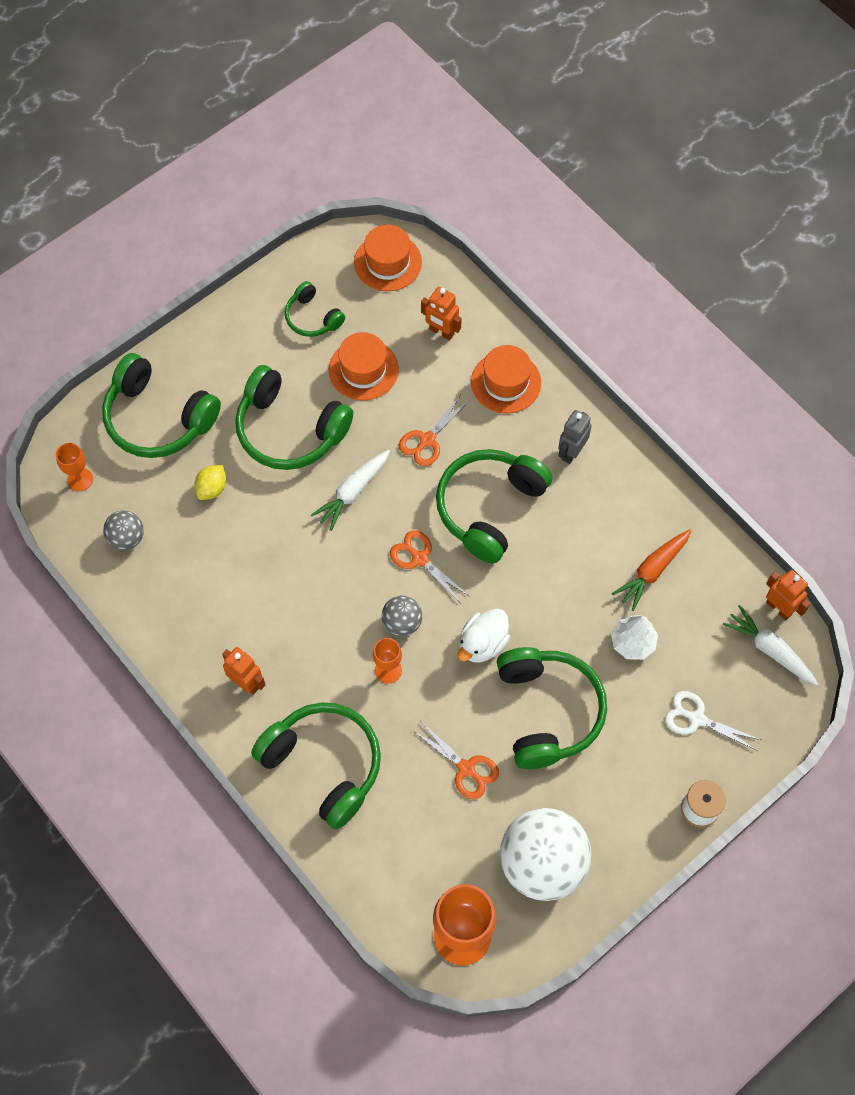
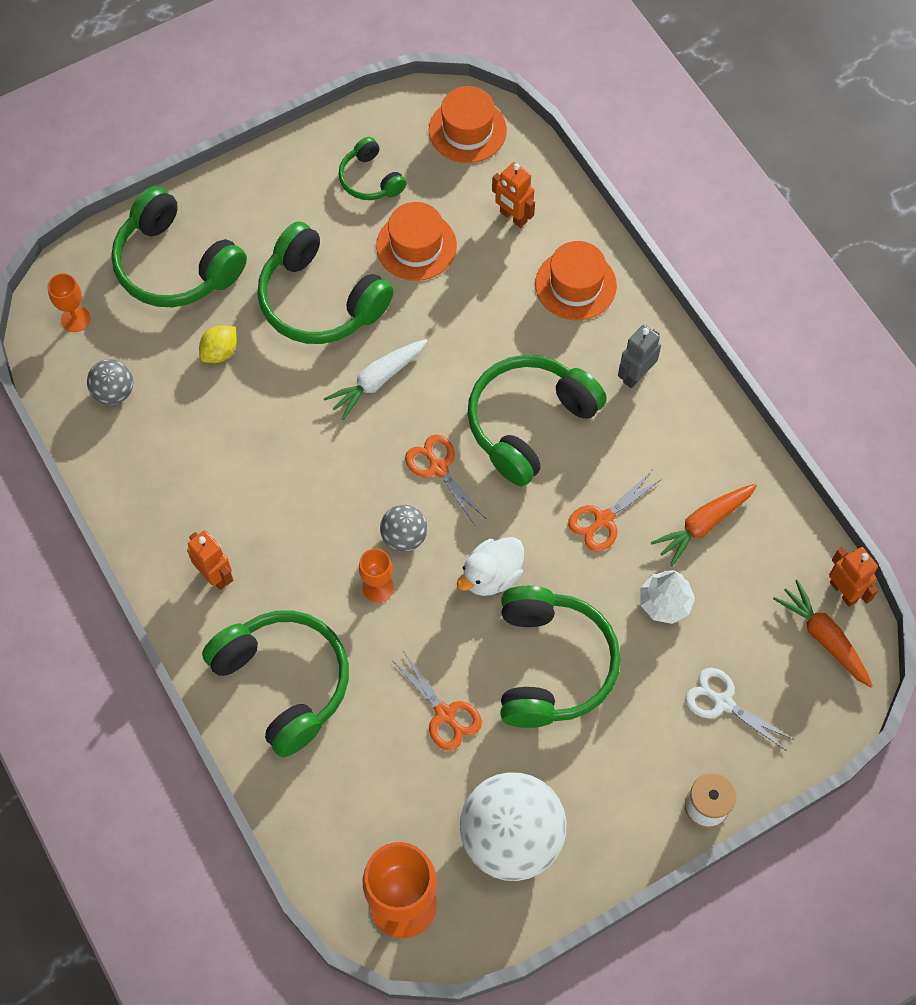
camera: 10 degrees right, 0 degrees up
orange scissors [399,396,470,466] -> orange scissors moved to [568,471,662,551]
white carrot [723,605,818,686] -> orange carrot [773,580,873,687]

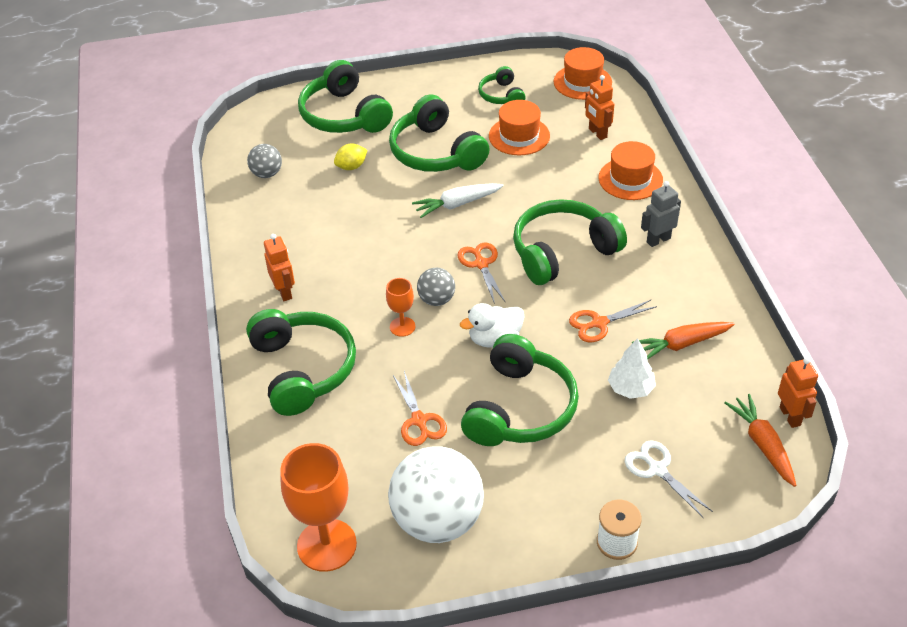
camera: 20 degrees right, 20 degrees down
orange goblet [47,273,91,332] -> none

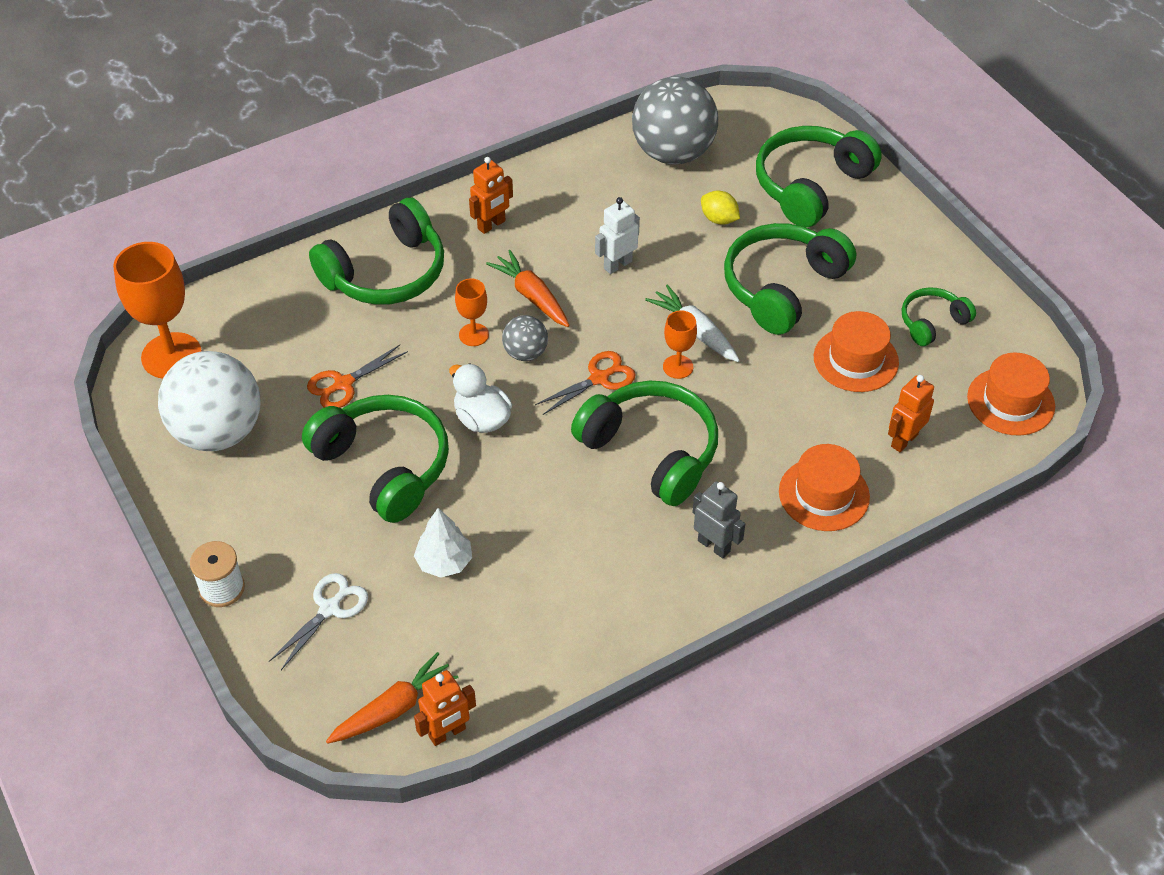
camera: 70 degrees right, 5 degrees up
grey ball [247,144,282,178] -> grey ball [632,77,718,165], size x2.07
green headphones [461,334,579,446] -> green headphones turned 135 degrees counterclockwise [302,395,449,523]
orange scissors [569,300,657,342] -> none
orange carrot [632,322,735,360] -> orange carrot moved to [486,250,570,327]
none -> white robot [595,197,640,274]
none -> orange goblet [663,310,697,379]

